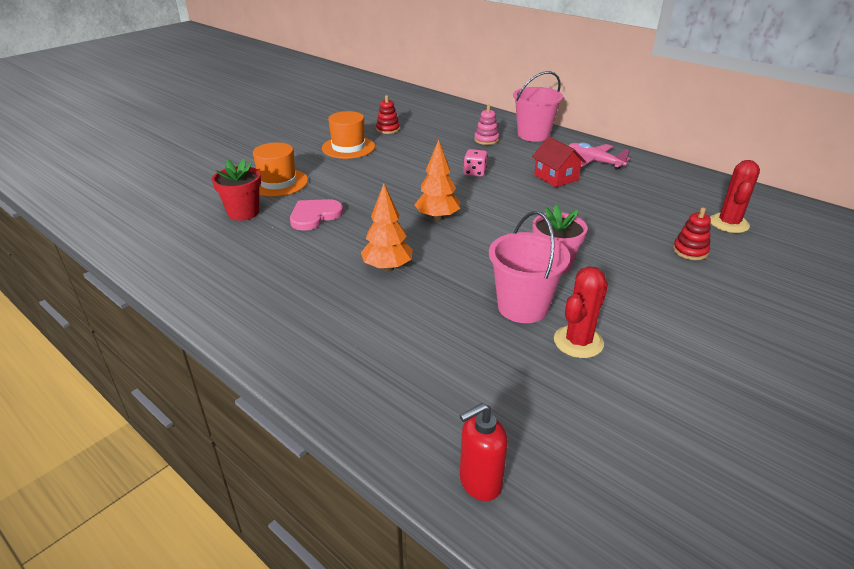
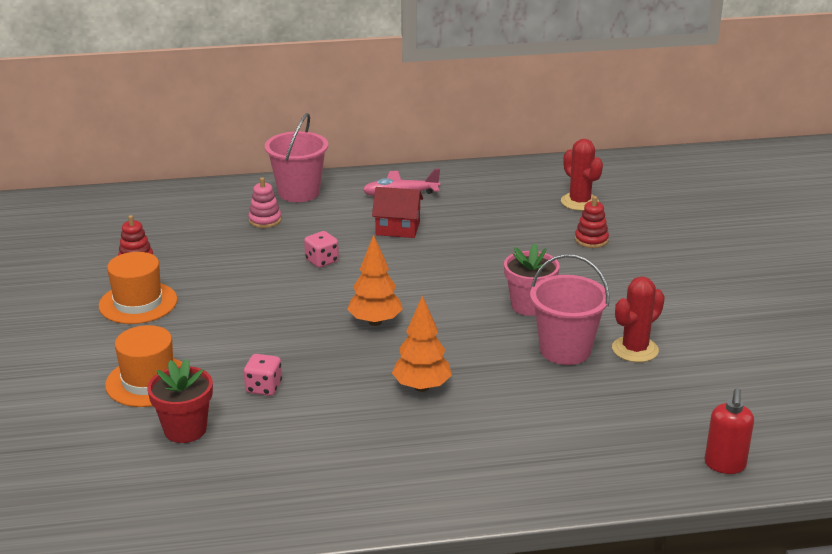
camera: 50 degrees left, 5 degrees down
pink heart [290,199,343,231] -> pink dice [244,354,282,396]
red cactus [554,266,608,358] -> red cactus turned 60 degrees clockwise [612,276,665,362]

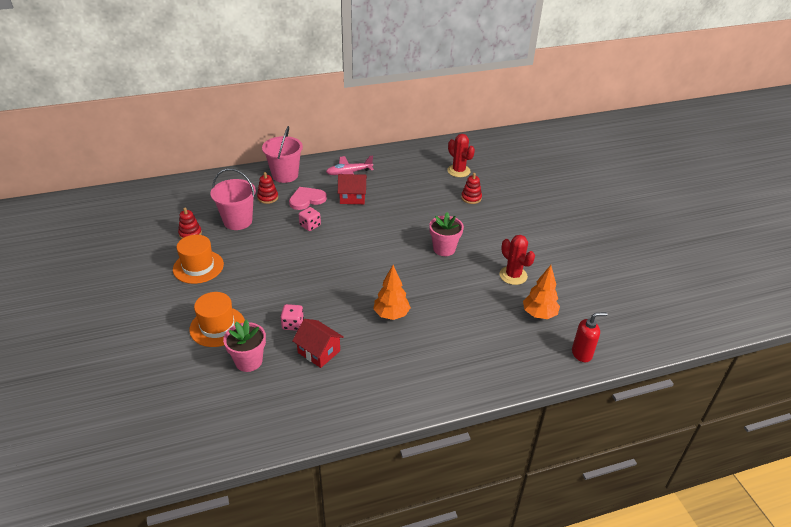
camera: 10 degrees left, 10 degrees up
red flower pot [147,359,213,443] -> pink flower pot [223,319,266,372]
pink stacking toy [248,177,282,228] -> red stacking toy [257,172,278,204]
orange tree [347,235,403,326] -> orange tree moved to [523,265,560,319]
pink bucket [530,254,610,365] -> pink bucket moved to [211,168,256,230]
red cactus [612,276,665,362] -> red cactus turned 75 degrees counterclockwise [499,235,535,285]
red soap dispenser [705,388,754,474] -> red soap dispenser turned 105 degrees counterclockwise [572,312,608,362]
none -> pink heart [289,187,327,210]
none -> red house [292,319,344,368]

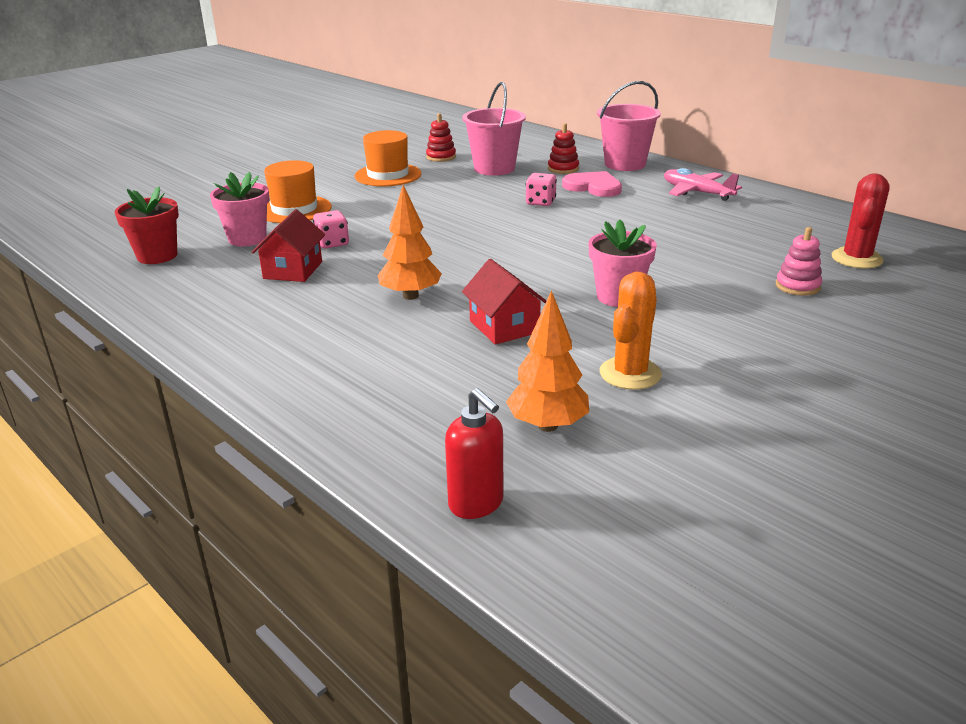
camera: 65 degrees right, 10 degrees down
red house [338,174,367,204] -> red house moved to [462,259,546,345]
red stacking toy [461,173,482,204] -> pink stacking toy [776,227,822,296]
red cactus [499,235,535,285] -> orange cactus [600,272,662,390]
none -> red flower pot [115,187,179,264]

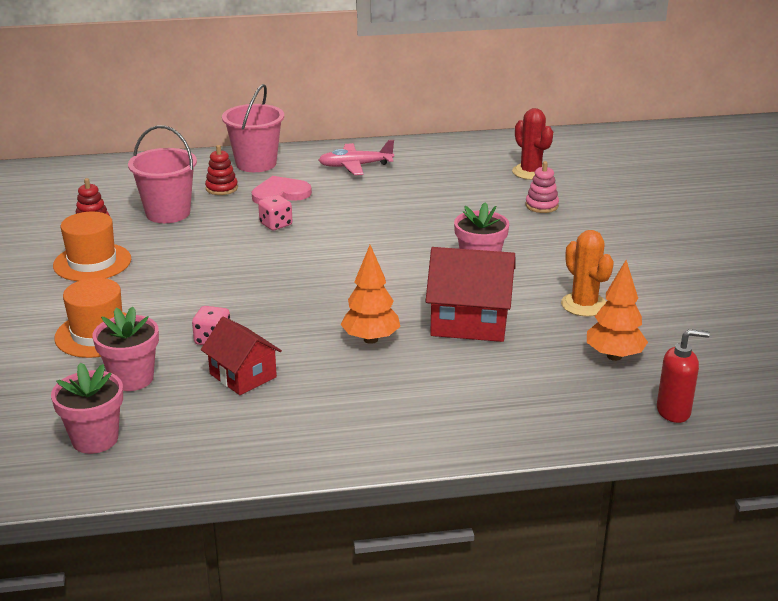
camera: 55 degrees left, 0 degrees up
red flower pot [115,187,179,264] -> pink flower pot [51,362,123,454]
red house [462,259,546,345] -> red house [425,247,515,342], size x1.53

